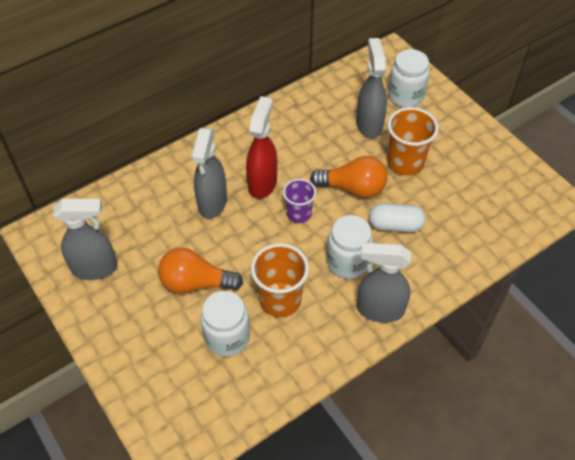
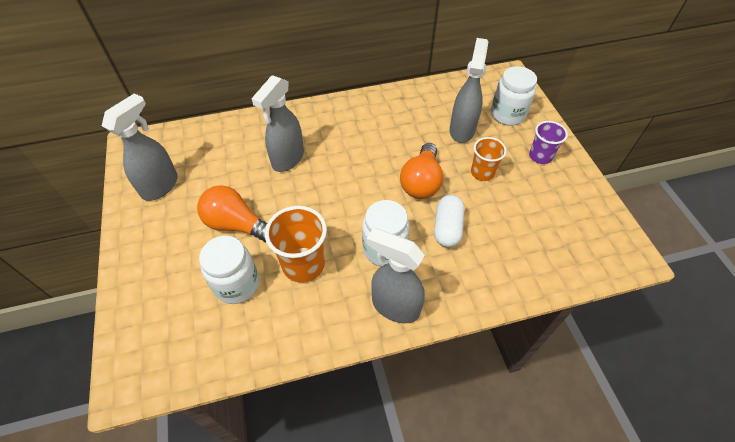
camera: 20 degrees right, 0 degrees up
grey spray bottle [53,199,118,280] -> grey spray bottle turned 75 degrees counterclockwise [102,93,178,201]
red spray bottle [246,96,277,199] -> none
purple cup [283,179,316,223] -> purple cup moved to [529,121,568,164]
orange light bulb [310,156,387,198] -> orange light bulb turned 75 degrees clockwise [400,143,443,199]
white capsule [369,203,426,232] -> white capsule turned 75 degrees clockwise [434,195,465,248]
orange cup [387,107,439,176] -> orange cup [471,137,507,181], size x0.64

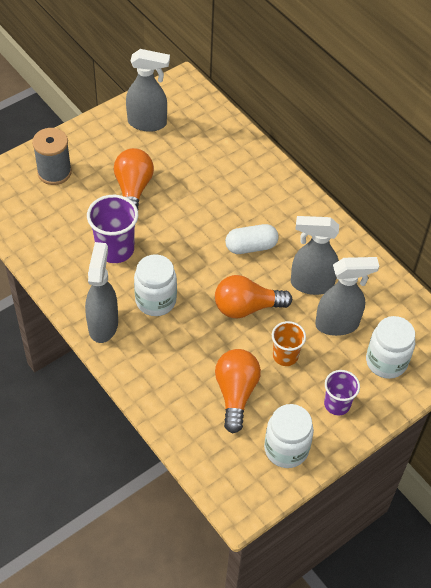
camera: 65 degrees right, 0 degrees up
white jar [199,236,259,304] -> white jar moved to [264,404,314,468]
grey spray bottle [252,75,304,172] -> grey spray bottle moved to [291,216,339,295]
orange cup [265,206,327,283] -> purple cup [87,195,138,263]
white capsule [434,195,465,248] -> white capsule moved to [225,224,279,254]
none -> grey spool [32,128,72,185]
none -> orange light bulb [215,349,261,433]

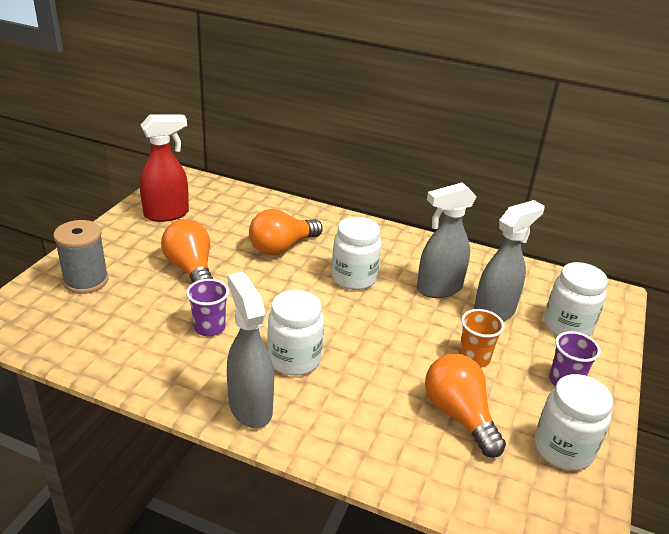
camera: 30 degrees left, 20 degrees down
purple cup [87,195,138,263] -> purple cup [186,279,229,336], size x0.64
grey spray bottle [126,49,170,132] -> red spray bottle [140,114,189,222]
orange light bulb [215,275,292,319] -> orange light bulb moved to [249,209,323,255]
white capsule [225,224,279,254] -> white jar [332,217,381,290]

